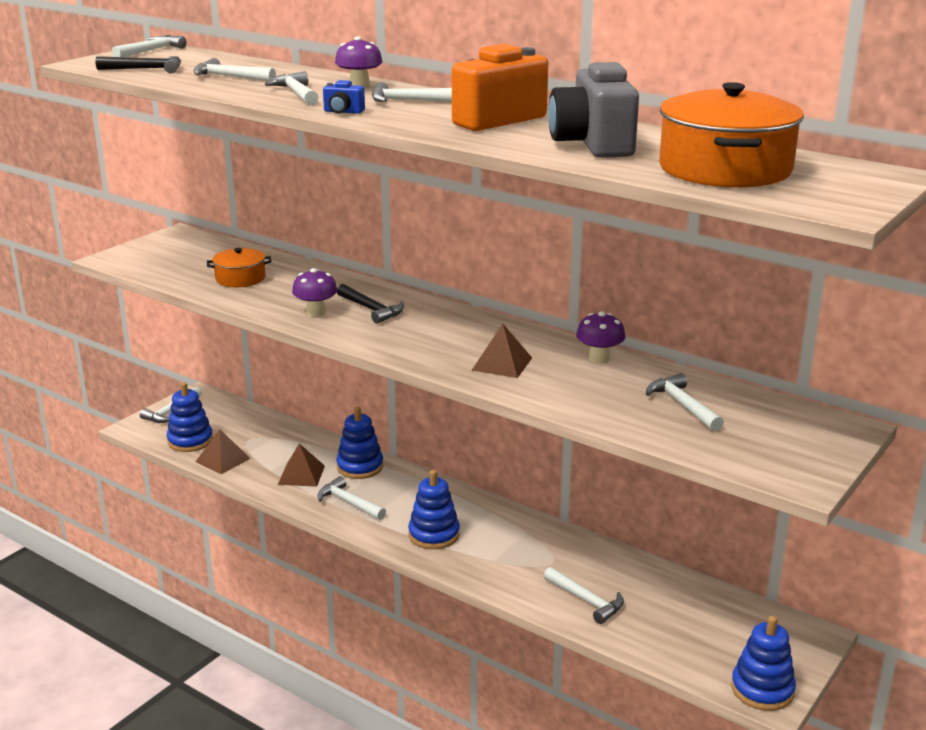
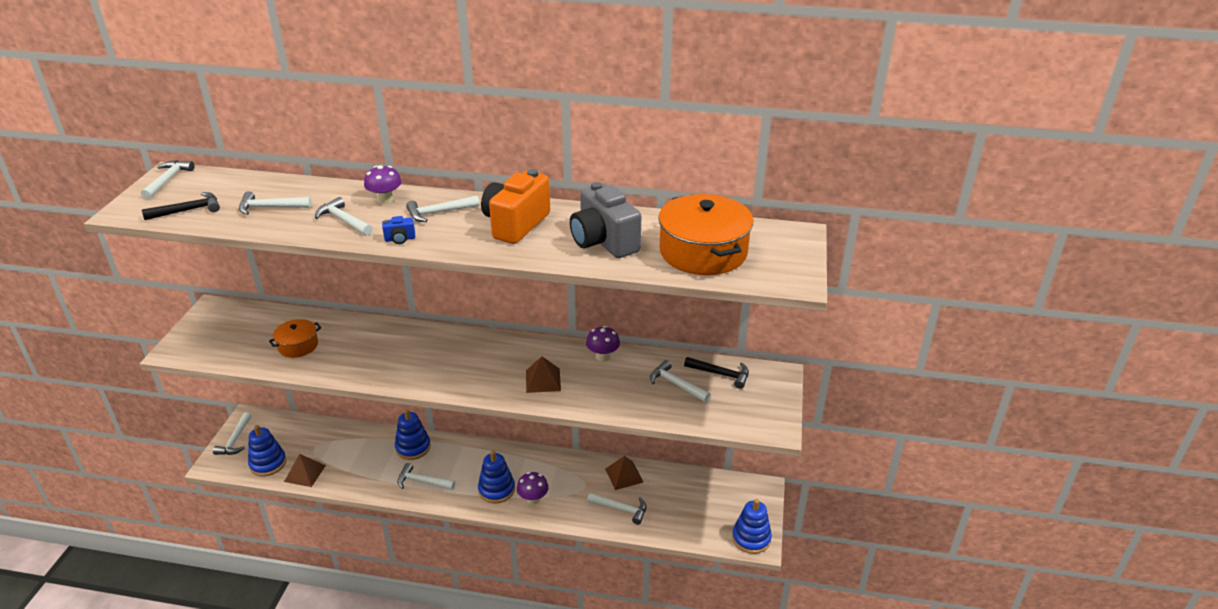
camera: 25 degrees left, 10 degrees up
brown pyramid [278,443,325,487] -> brown pyramid moved to [605,456,644,490]
purple mushroom [292,268,338,317] -> purple mushroom moved to [517,472,549,505]
black hammer [337,284,404,324] -> black hammer moved to [684,357,749,389]

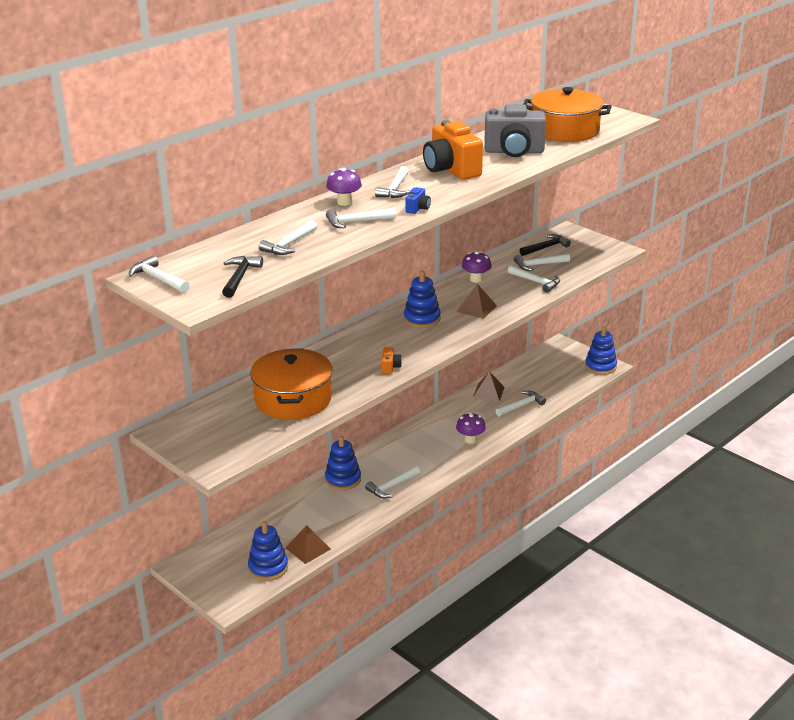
camera: 55 degrees left, 5 degrees down
white hammer [213,412,251,455] -> white hammer moved to [508,265,560,293]
orange pot [269,319,321,358] -> orange pot [250,348,332,420], size x1.86
blue stacking toy [478,451,515,503] -> blue stacking toy moved to [404,271,441,328]
none -> orange camera [382,347,402,374]

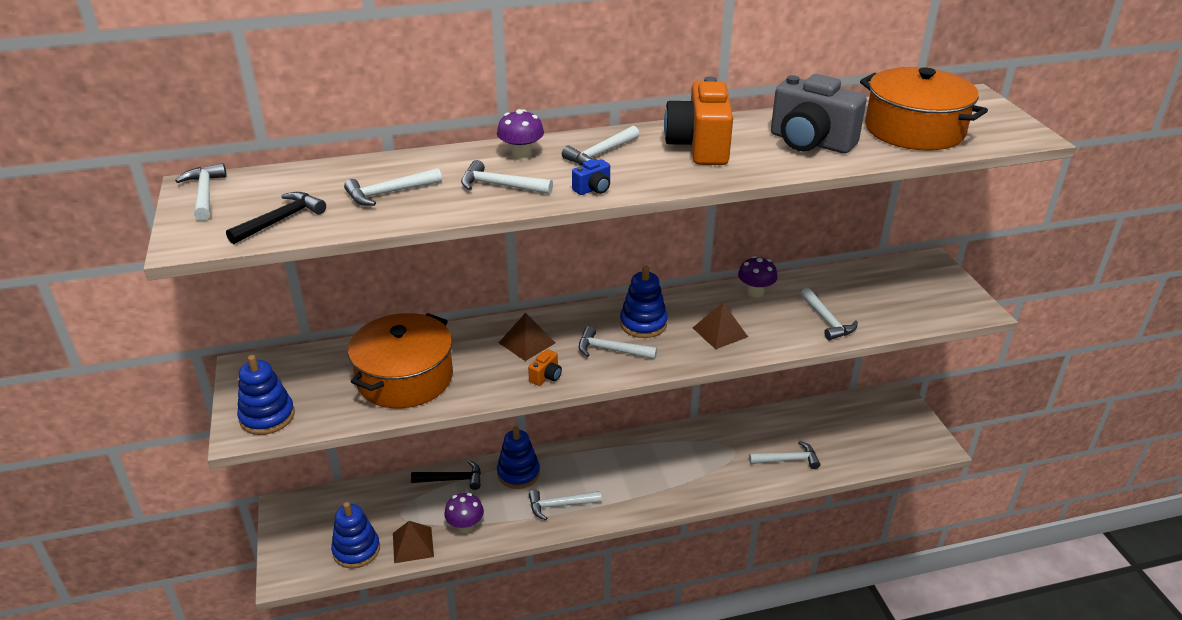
camera: 30 degrees right, 5 degrees up
purple mushroom [456,412,486,444] -> purple mushroom moved to [444,493,484,533]
brown pyramid [473,371,505,402] -> brown pyramid moved to [499,313,555,361]
white hammer [514,253,570,271] -> white hammer moved to [579,326,657,359]
black hammer [520,234,571,256] -> black hammer moved to [411,460,481,490]
blue stacking toy [585,326,617,375] -> blue stacking toy moved to [237,355,295,435]

